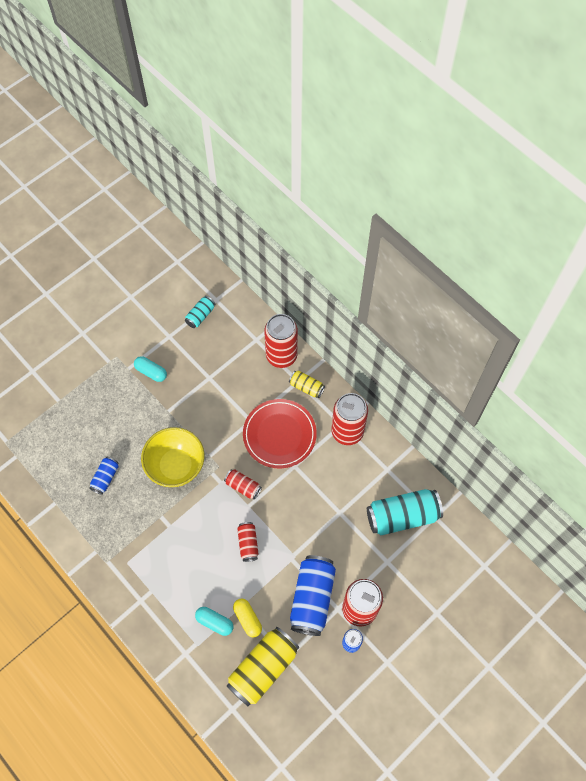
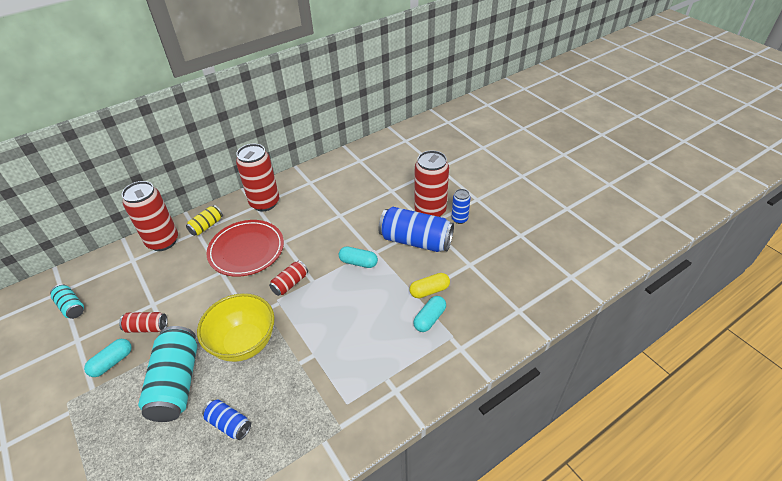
camera: 80 degrees left, 20 degrees down
yellow can [227,627,300,706] -> none
red can [237,522,259,562] -> red can moved to [119,312,168,333]
turquoise can [367,489,443,535] -> turquoise can moved to [138,326,197,422]
none -> turquoise capsule [339,247,378,268]

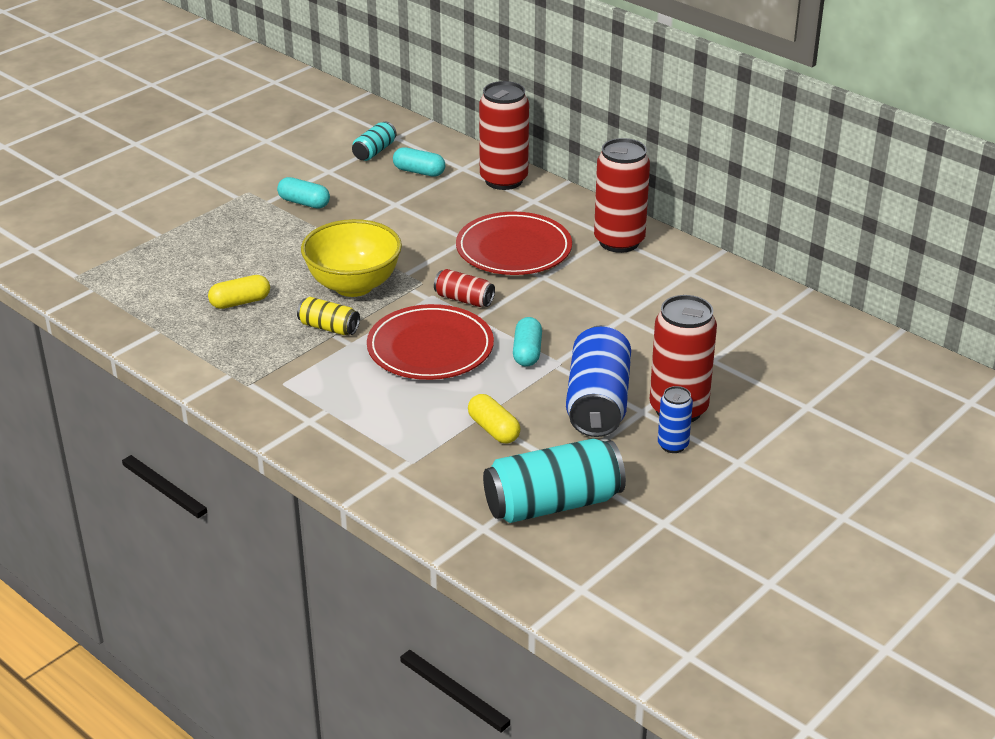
camera: 75 degrees right, 10 degrees down
red can [119,312,168,333] -> none
turquoise can [138,326,197,422] -> turquoise can moved to [483,439,626,523]
yellow can [186,205,223,236] -> yellow can moved to [297,297,360,335]
blue can [202,399,251,440] -> yellow capsule [208,275,270,309]
turquoise capsule [413,296,446,332] -> turquoise capsule moved to [393,147,445,177]
none -> red plate [367,304,494,380]

